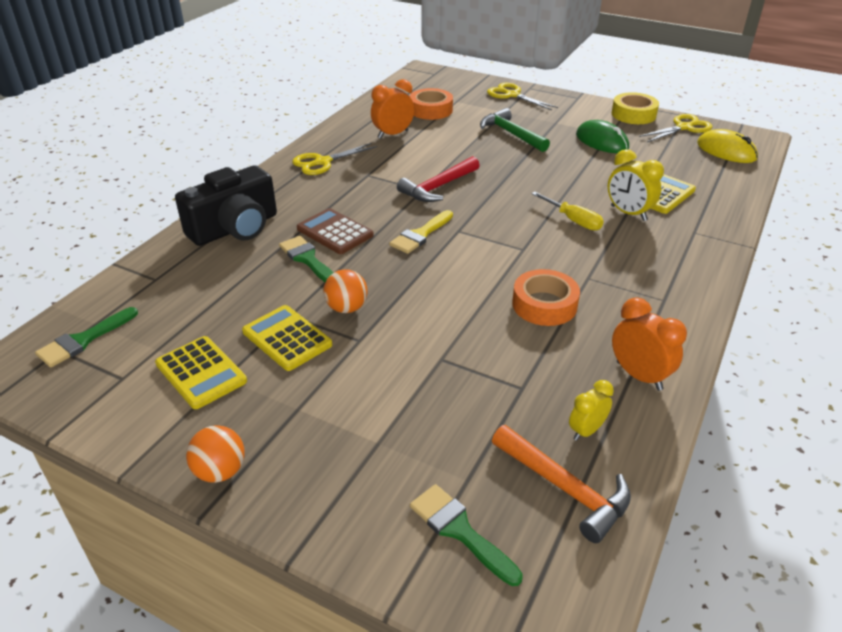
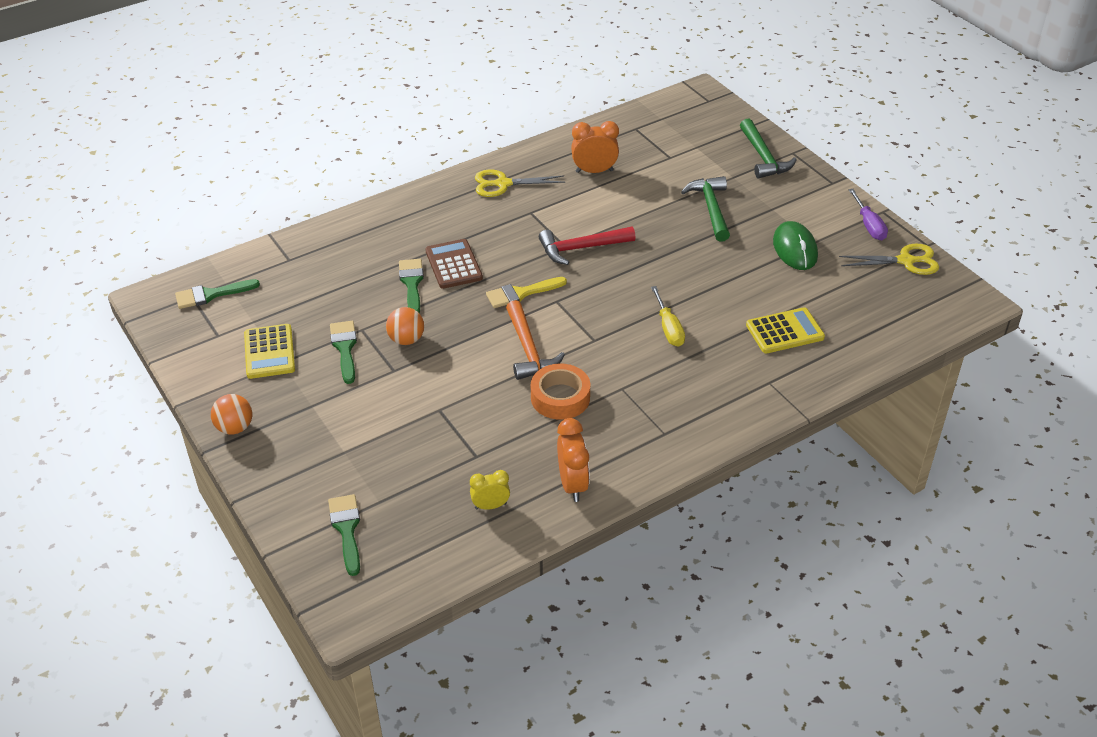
camera: 30 degrees right, 5 degrees up
black camera [175,165,277,246] -> none
yellow calculator [242,305,332,371] -> green brush [330,321,357,384]
orange tape [410,88,453,120] -> none
yellow scissors [487,83,558,110] -> green hammer [740,119,797,178]
orange hammer [492,425,631,543] -> orange hammer moved to [506,300,565,380]
yellow clock [608,149,664,221] -> none
yellow tape [612,92,659,124] -> purple screwdriver [848,189,888,240]
yellow mouse [697,129,758,163] -> none

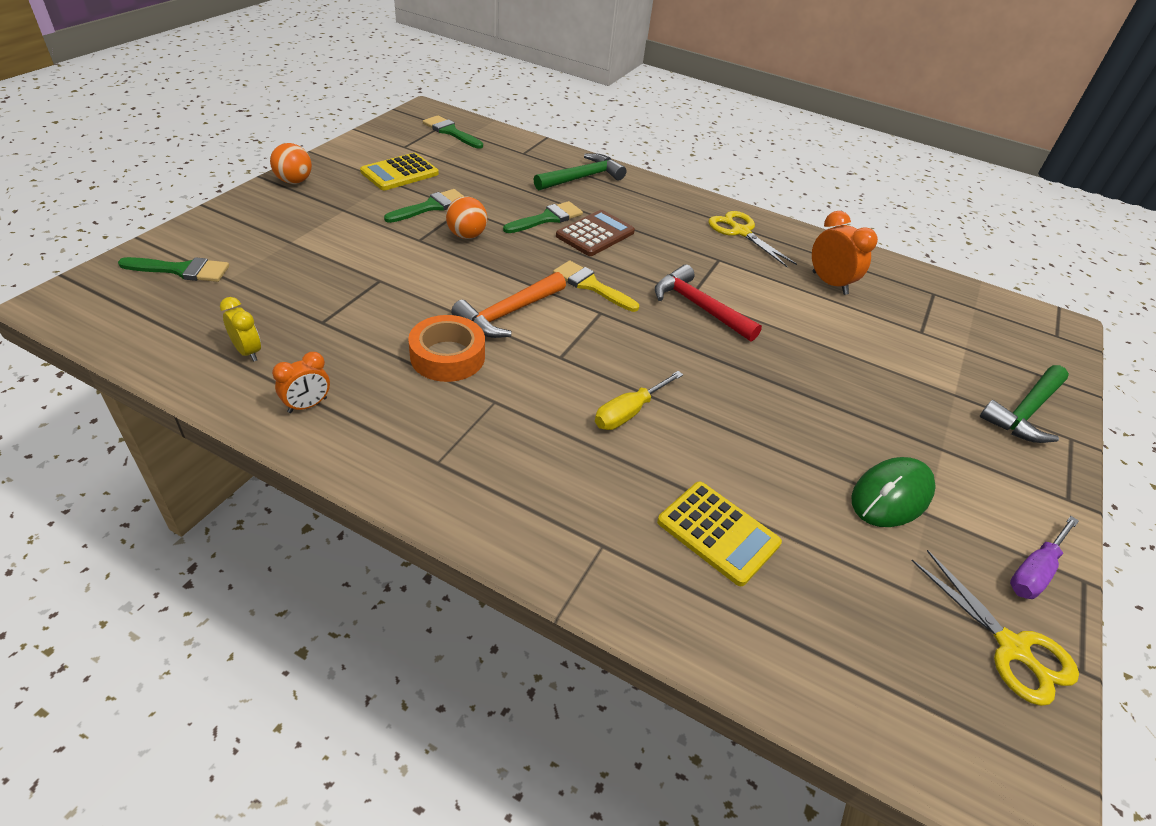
camera: 55 degrees right, 0 degrees up
green brush [328,494,360,576] -> green brush turned 45 degrees clockwise [118,257,229,282]
orange clock [557,418,590,502] -> orange clock [272,352,330,413], size x0.65
green hammer [681,176,730,242] -> green hammer moved to [533,153,626,191]

